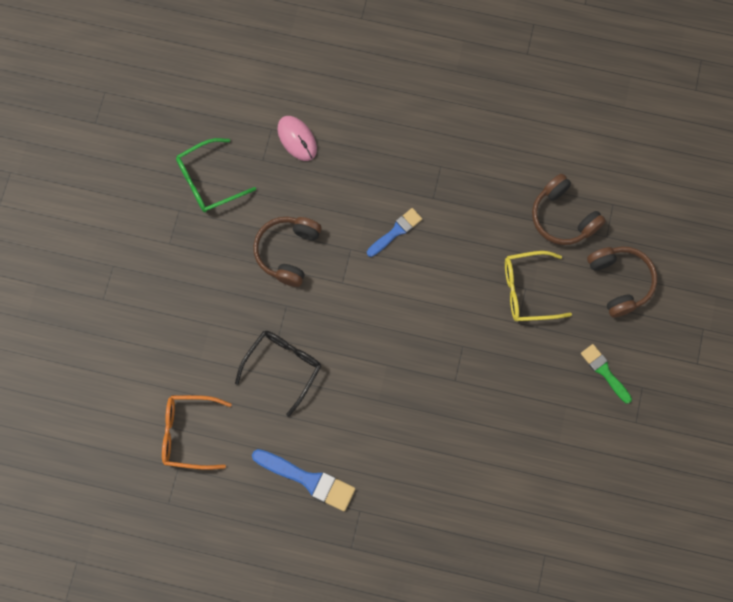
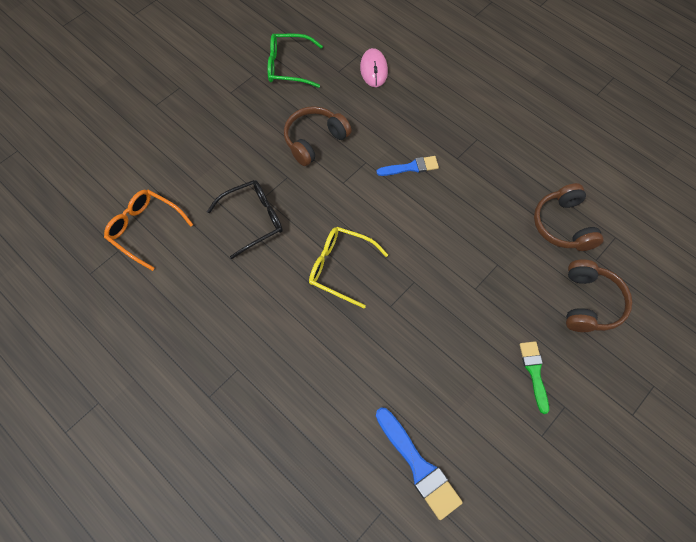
camera: 30 degrees right, 10 degrees down
blue brush [252,449,355,511] -> blue brush moved to [376,408,463,520]
yellow glasses [505,251,572,321] -> yellow glasses moved to [309,227,388,308]

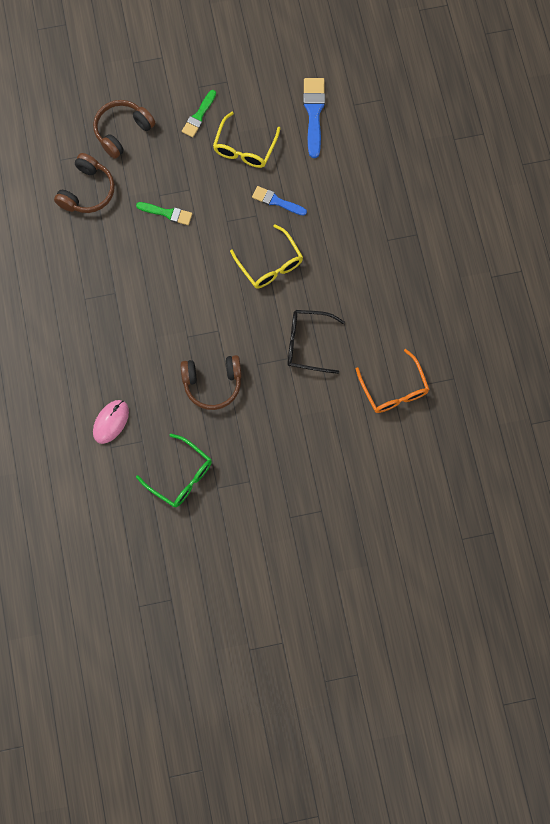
camera: 145 degrees left, 10 degrees up
blue brush [377,156,439,176] -> blue brush moved to [252,186,307,216]
none -> green brush [136,202,192,225]
none -> yellow glasses [213,112,281,168]

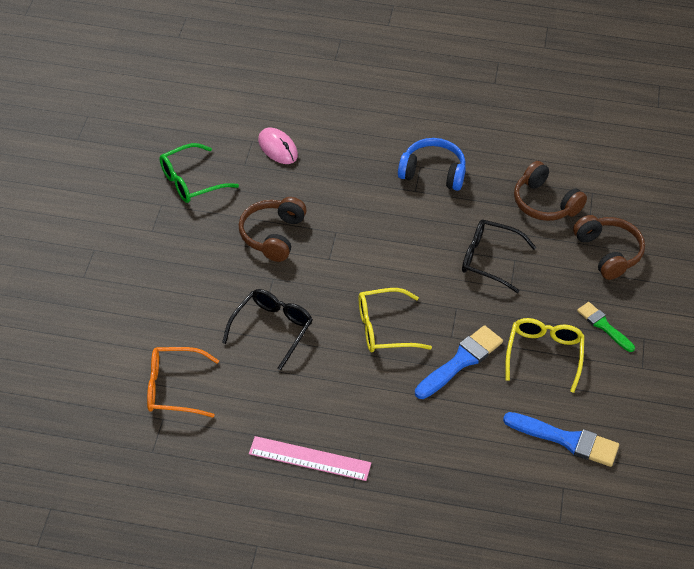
camera: 110 degrees right, 25 degrees down
green brush [136,202,192,225] -> black glasses [462,219,536,293]
yellow glasses [213,112,281,168] -> yellow glasses turned 60 degrees clockwise [505,318,585,393]
blue brush [252,186,307,216] -> blue brush [415,325,503,399], size x1.55
none -> pink ruler [249,436,371,481]
none -> blue headphones [398,138,466,191]

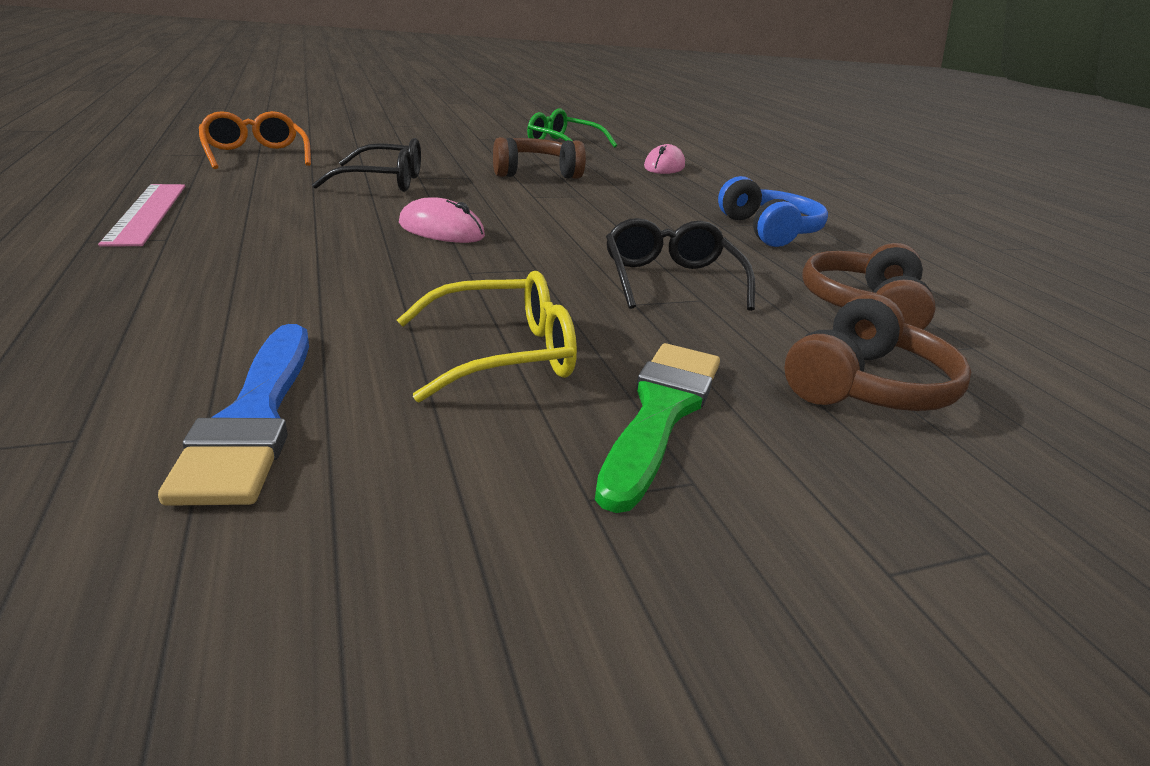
camera: 60 degrees right, 20 degrees down
yellow glasses [359,288,432,352] -> pink mouse [399,197,485,243]
blue brush [415,325,503,399] -> none
green brush [577,302,635,352] -> green brush [595,343,720,513], size x1.55

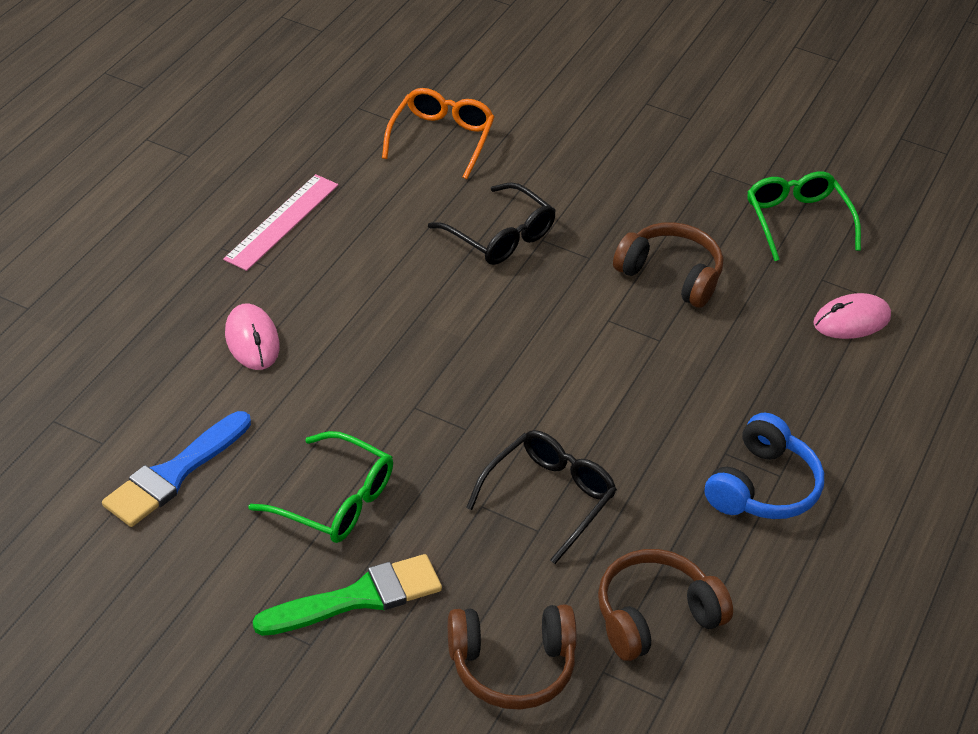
camera: 45 degrees right, 15 degrees up
yellow glasses [397,271,577,402] -> green glasses [248,431,393,543]
pink mouse [399,197,485,243] -> pink mouse moved to [225,304,280,370]

